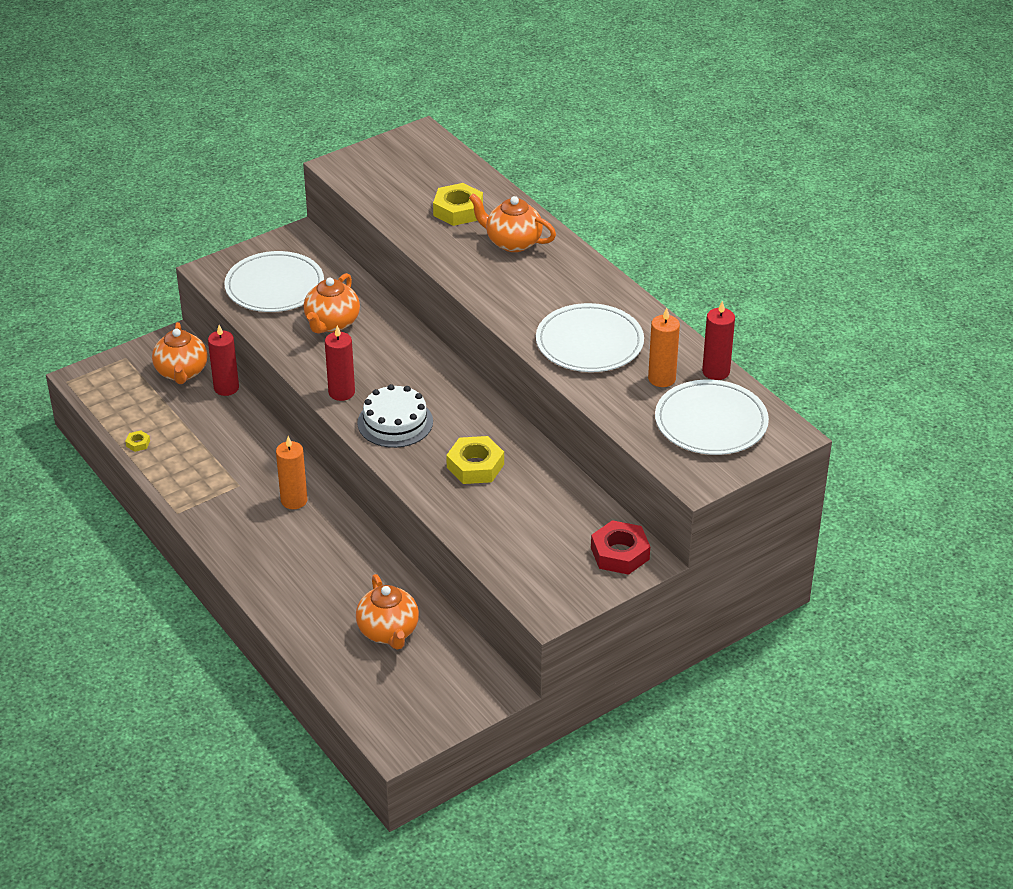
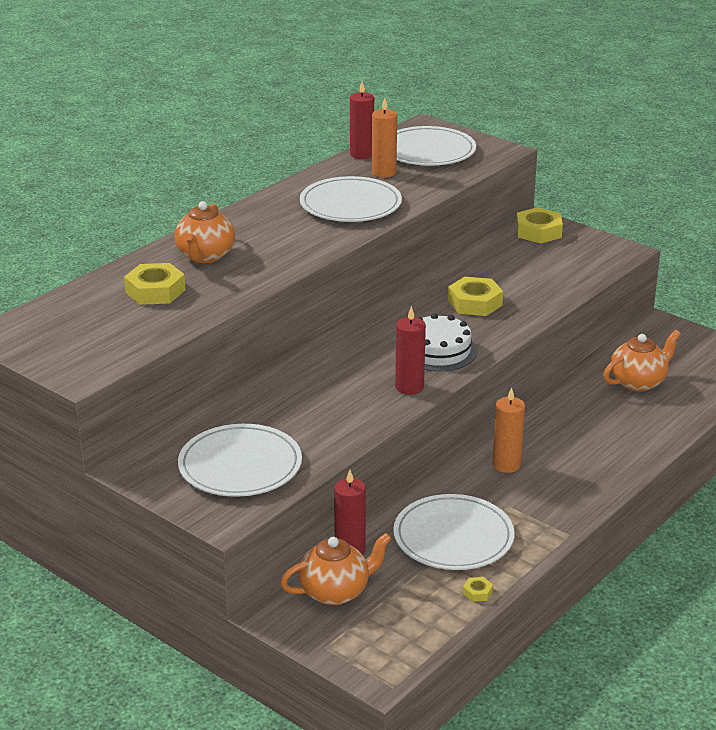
camera: 105 degrees left, 10 degrees down
orange teapot [303,273,360,334] -> none
red nut [591,520,650,575] -> yellow nut [516,207,563,243]
none -> white plate [393,494,515,570]

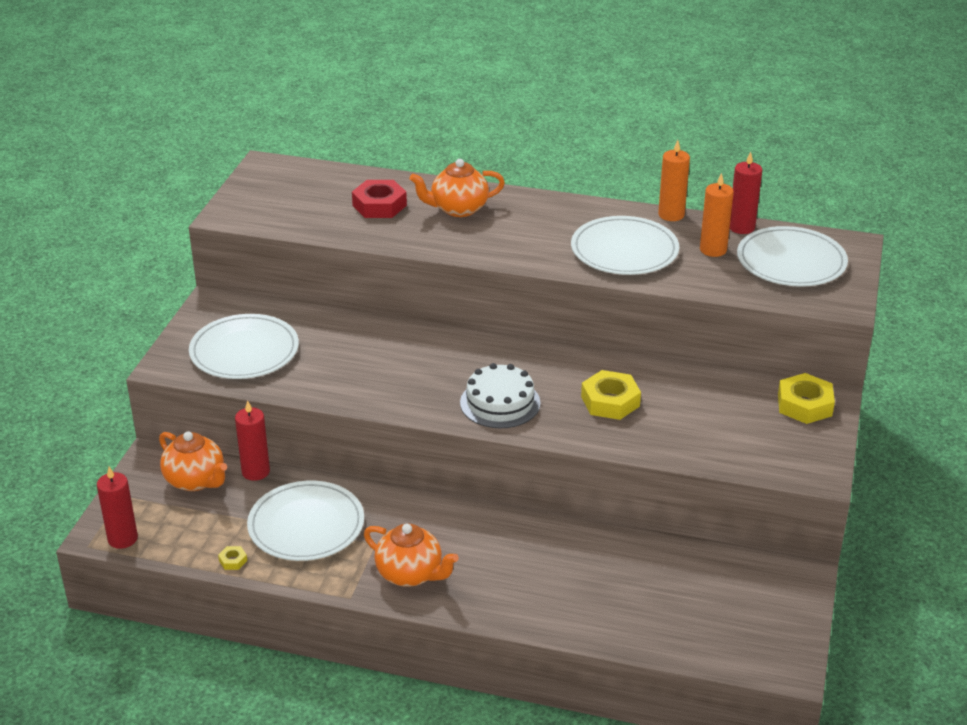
camera: 65 degrees right, 5 degrees up
yellow nut [124,263,185,305] -> red nut [352,180,407,218]
red candle [395,306,426,395] -> red candle moved to [97,467,138,549]
orange candle [493,387,525,473] -> orange candle moved to [658,140,690,221]
orange teapot [603,330,681,392] -> orange teapot moved to [364,524,459,587]

